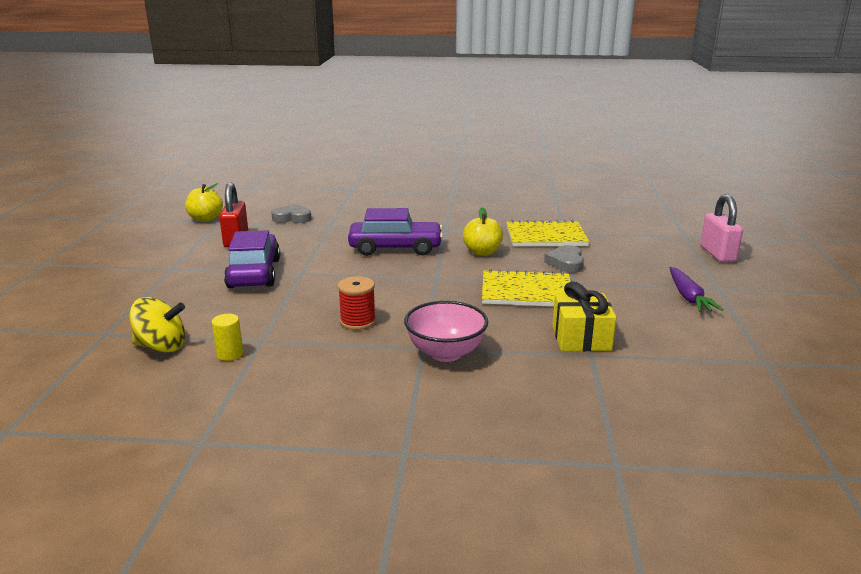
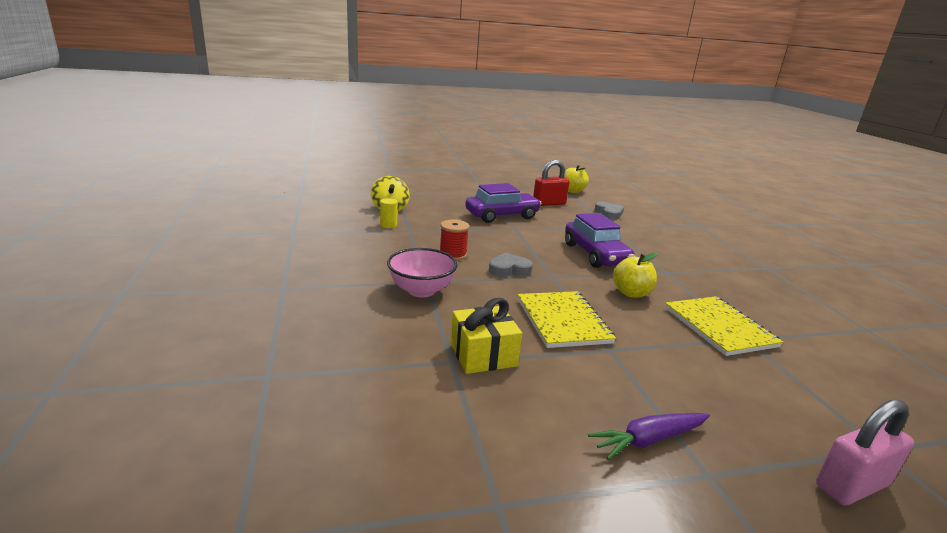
camera: 70 degrees right, 0 degrees up
grey heart [544,245,584,273] -> grey heart moved to [489,253,533,277]

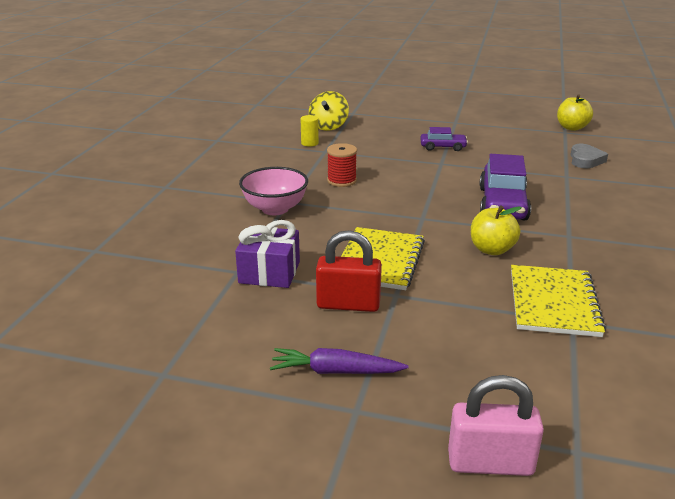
camera: 30 degrees right, 5 degrees up
yellow gift [451,298,522,374] -> purple gift [235,220,300,288]
purple car [465,183,542,223] -> purple car [420,127,468,151], size x0.54
grey heart [489,253,533,277] -> none
red padlock [533,160,570,206] -> red padlock moved to [316,230,382,312]

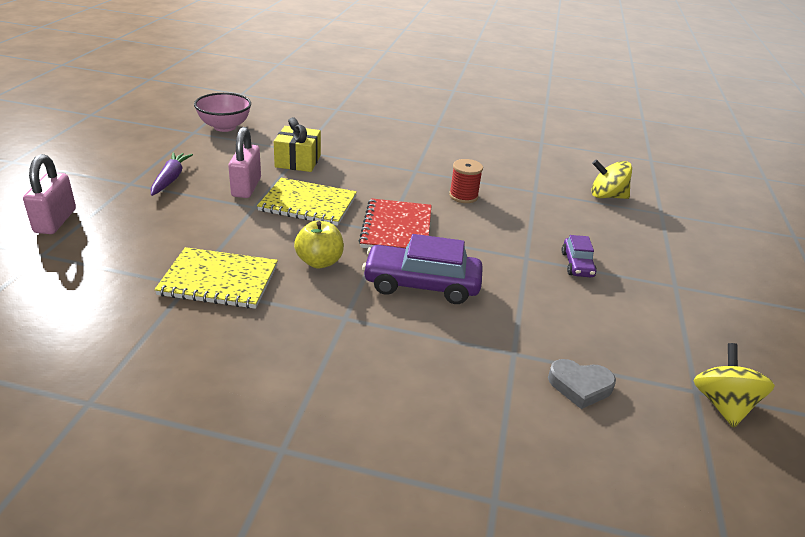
camera: 85 degrees right, 5 degrees up
purple gift [235,220,300,288] -> yellow gift [274,117,321,172]
pink bowl [239,167,308,215] -> pink bowl moved to [194,93,251,132]
yellow cylinder [301,115,319,147] -> none
red padlock [316,230,382,312] -> pink padlock [228,127,261,198]
yellow apple [557,94,593,131] -> yellow spinning top [694,343,775,428]
none -> red notebook [359,198,432,248]

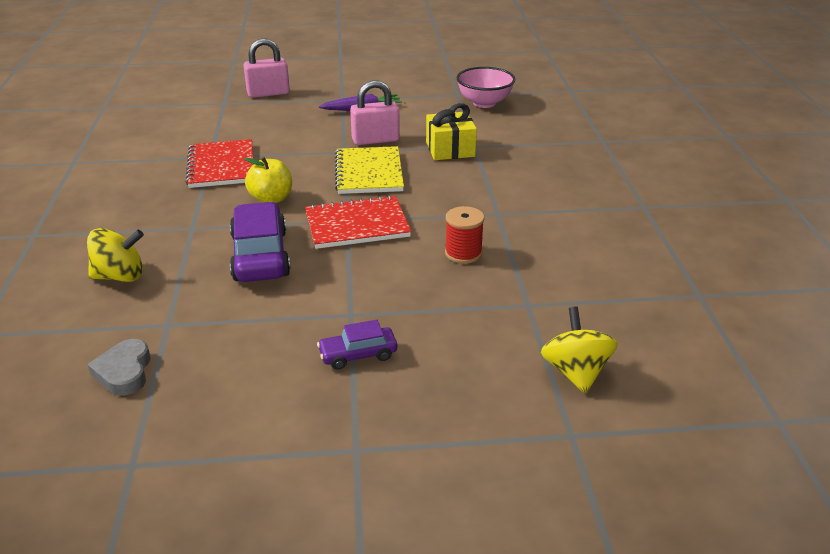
camera: 75 degrees right, 0 degrees up
yellow notebook [154,247,278,309] -> red notebook [186,139,254,188]
yellow spinning top [694,343,775,428] -> yellow spinning top moved to [87,228,144,282]

